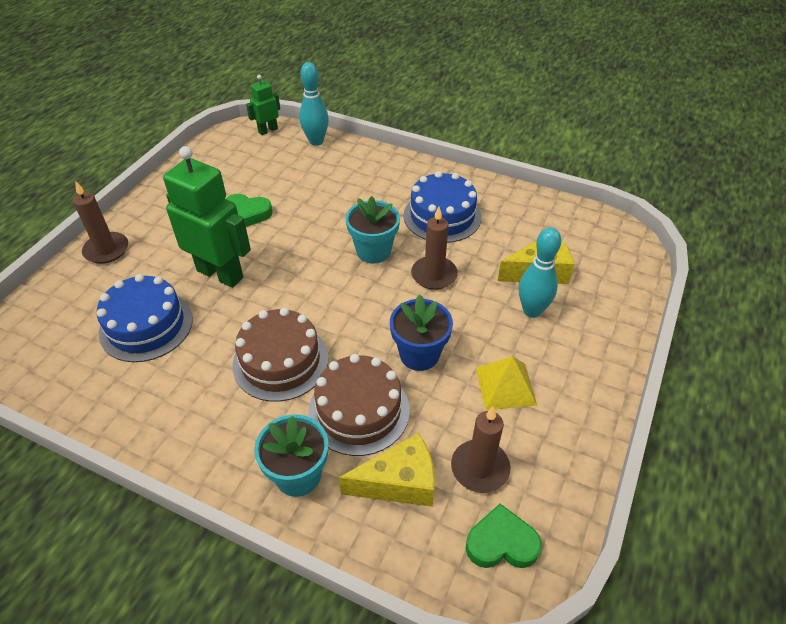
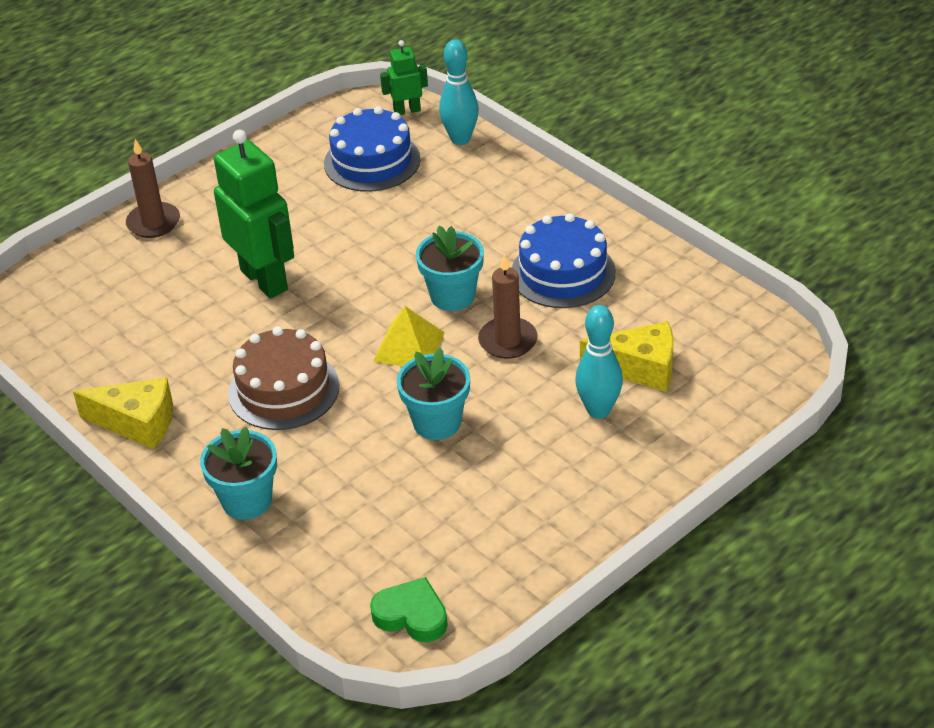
camera: 25 degrees right, 5 degrees down
blue cake [97,274,193,362] -> blue cake moved to [324,106,420,192]
green heart [226,194,273,227] -> none
brown cake [308,354,410,456] -> none
yellow cheese [339,433,435,507] -> yellow cheese moved to [73,377,173,449]
blue flower pot [390,294,453,371] -> turquoise flower pot [397,348,470,440]
brown candle [451,407,511,493] -> none
yellow pyramid [476,356,537,410] -> yellow pyramid moved to [373,306,445,367]

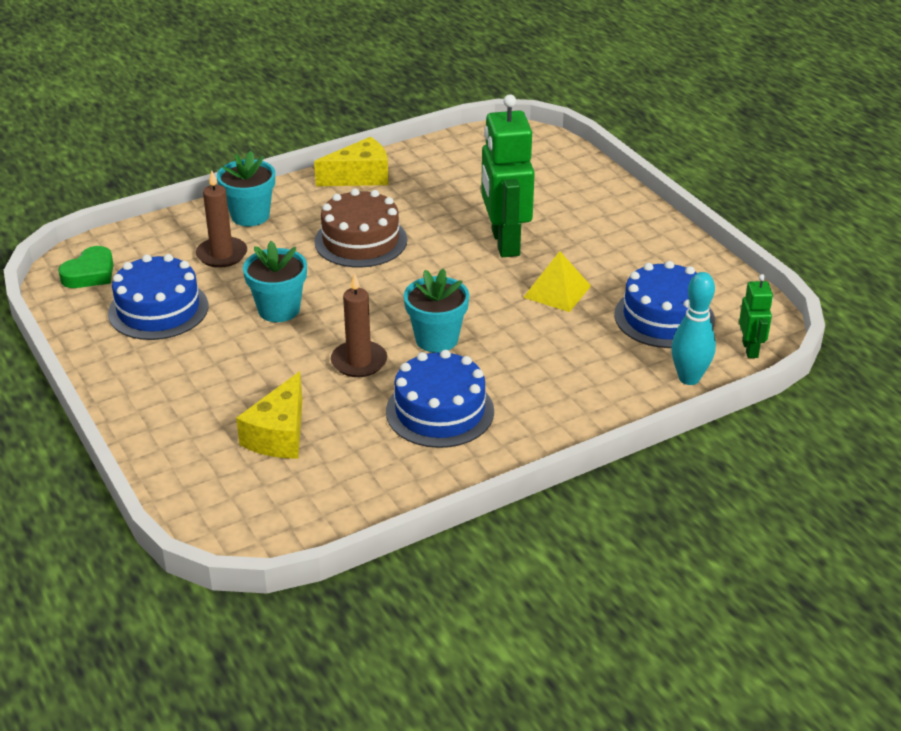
camera: 100 degrees right, 5 degrees down
yellow cheese [73,377,173,449] -> yellow cheese turned 135 degrees counterclockwise [314,137,389,186]
brown candle [126,139,180,238] -> brown candle moved to [196,171,247,268]
green robot [214,130,294,299] -> green robot turned 105 degrees clockwise [481,94,535,257]
yellow pyramid [373,306,445,367] -> yellow pyramid moved to [523,251,591,312]
turquoise bowling pin [575,305,623,419] -> none
none -> blue cake [108,254,208,340]

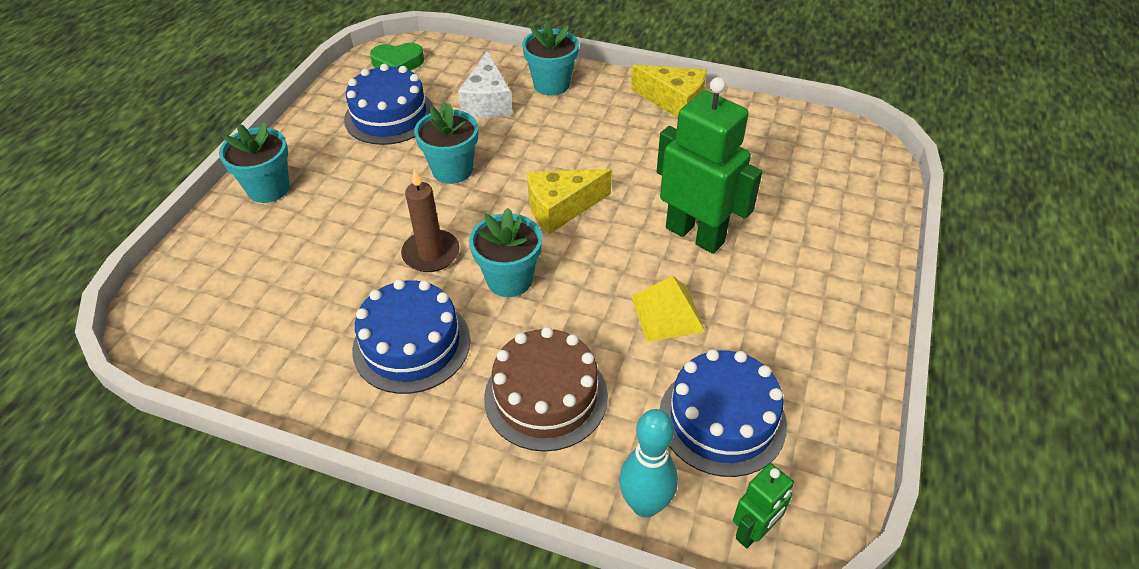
camera: 50 degrees right, 10 degrees up
brown candle [196,171,247,268] -> white cheese [458,51,513,118]
yellow cheese [236,371,303,459] -> yellow cheese moved to [527,169,612,234]
brown cake [314,189,407,268] -> brown cake moved to [484,327,608,452]
green robot [481,94,535,257] -> green robot turned 90 degrees clockwise [657,77,762,254]
none -> turquoise flower pot [219,121,290,203]

